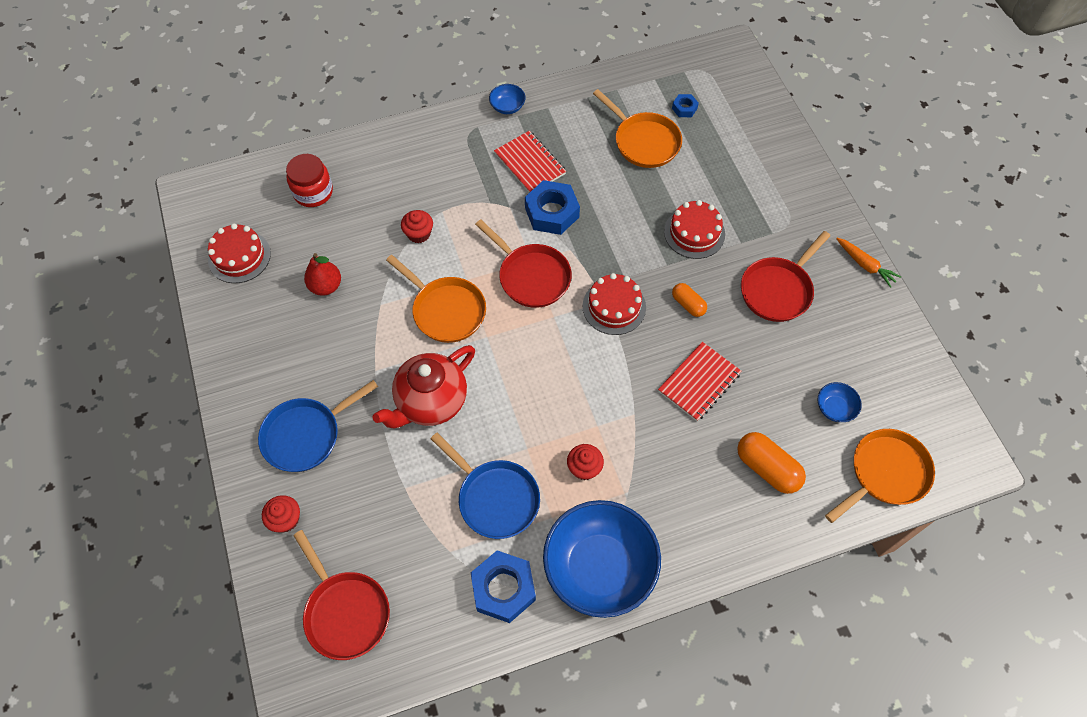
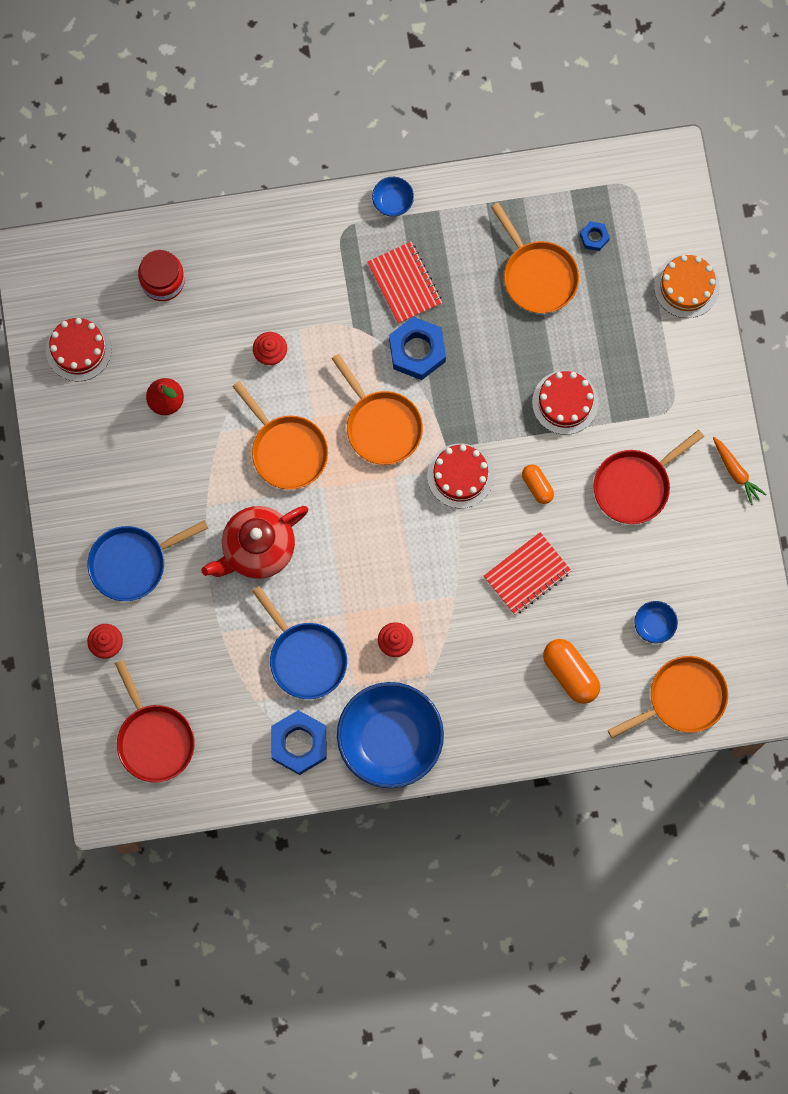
camera: 10 degrees right, 15 degrees up
red pan [475,219,572,308] -> orange pan [331,354,423,465]
none -> orange cake [654,255,720,318]

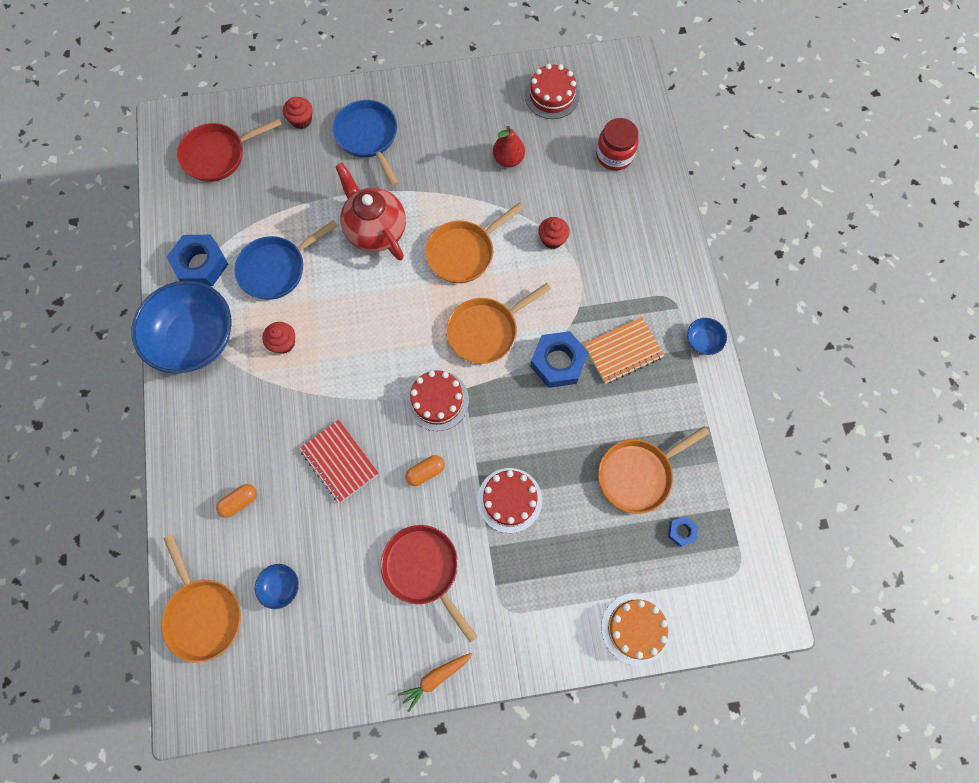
camera: 90 degrees right, 5 degrees down
red notebook [367,242,442,324] -> orange notebook [584,317,665,384]
orange capsule [543,639,600,704] -> orange capsule [216,484,257,518], size x0.61

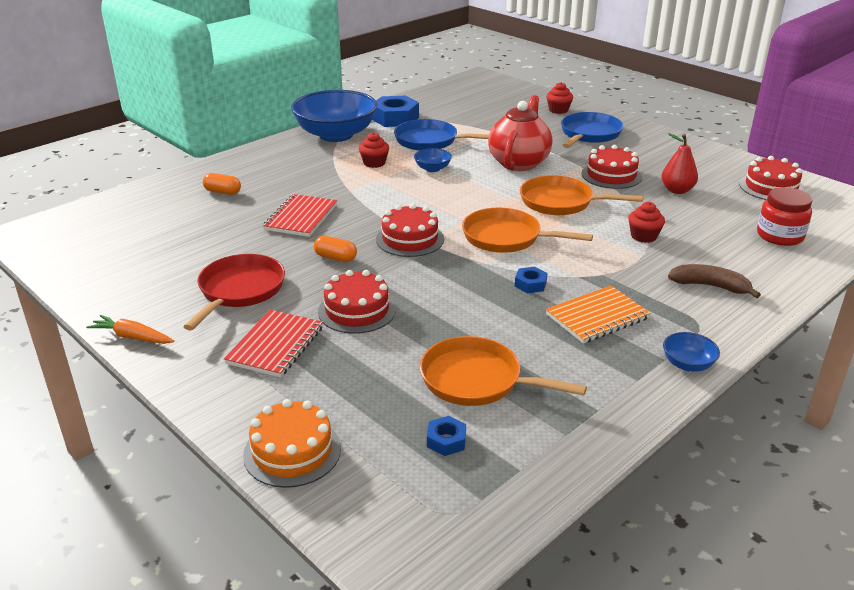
camera: 55 degrees right, 40 degrees down
orange pan [161,535,241,662] -> none
red pan [177,118,282,182] -> none
blue bowl [255,564,299,609] -> blue bowl moved to [414,148,452,172]
blue nut [530,331,589,388] -> blue nut [515,267,547,293], size x0.49
orange notebook [584,317,665,384] -> orange notebook turned 60 degrees counterclockwise [546,286,651,344]
none -> red notebook [224,310,323,378]
none -> red cake [581,145,642,189]
none -> brown banana [668,264,761,298]

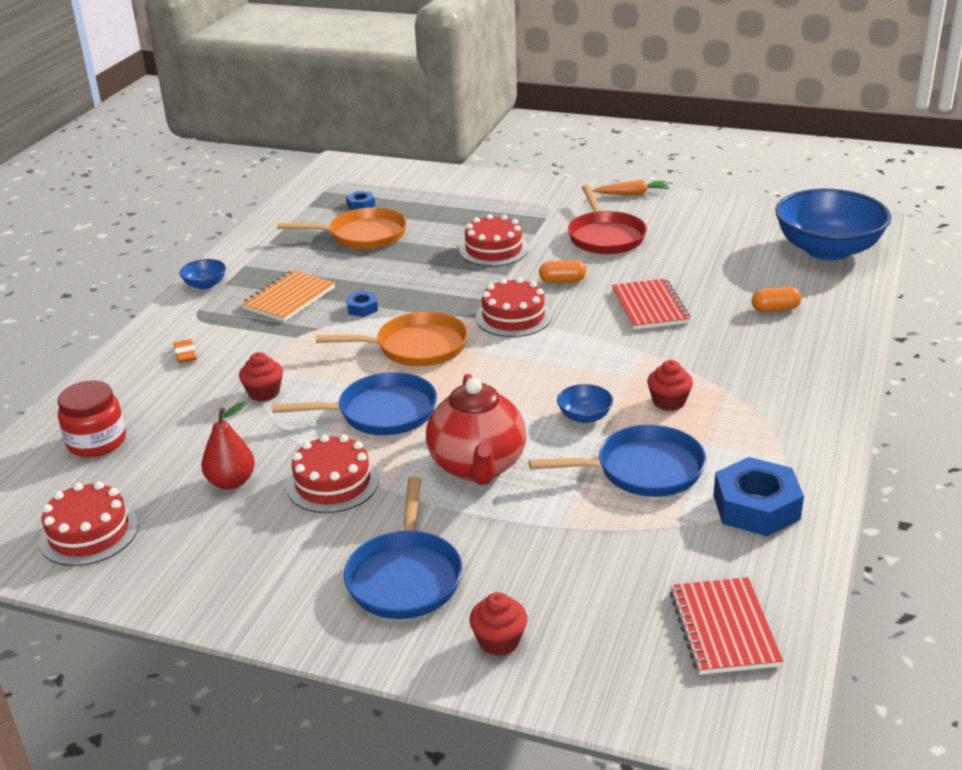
camera: 155 degrees right, 0 degrees up
red notebook [224,310,323,378] -> red notebook moved to [670,577,783,675]
orange cake [243,399,341,488] -> none
blue bowl [291,90,377,142] -> blue bowl moved to [775,188,891,260]
orange pan [520,175,643,215] -> blue pan [272,372,437,435]
brown banana [668,264,761,298] -> orange eraser [173,339,197,363]

